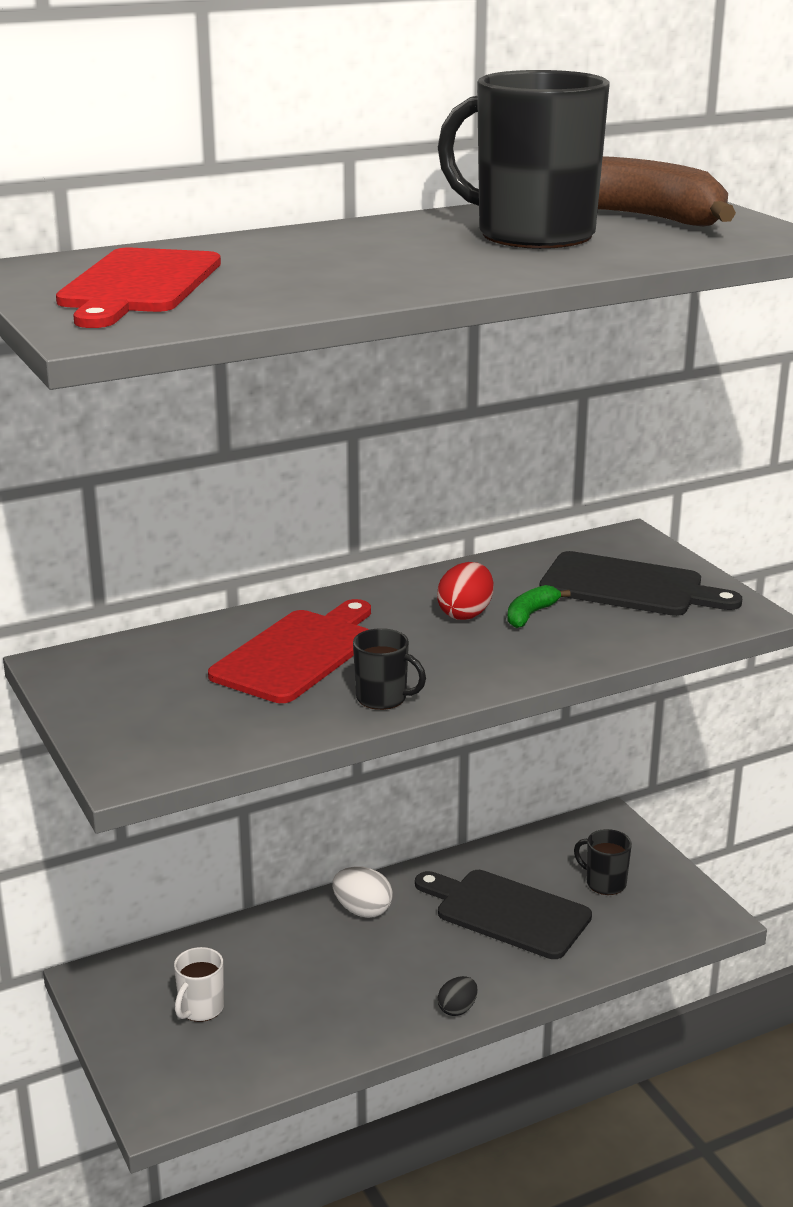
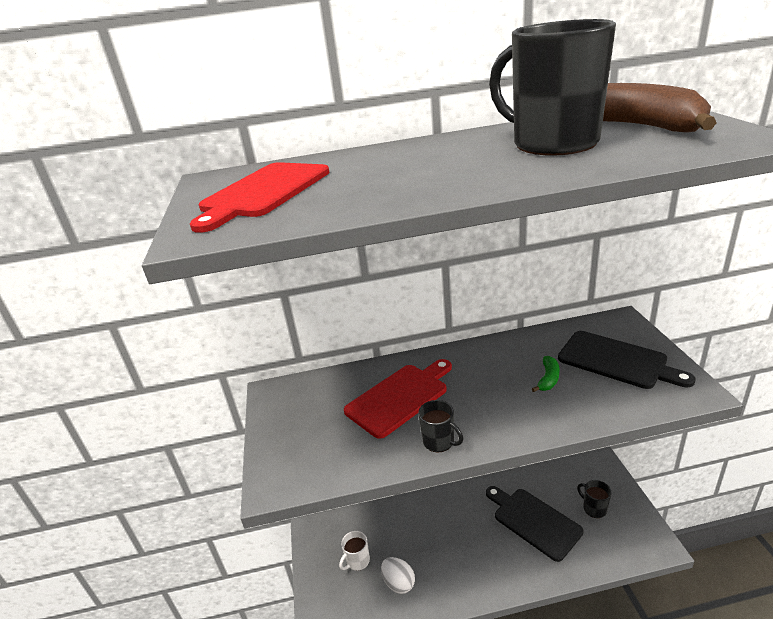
camera: 20 degrees right, 5 degrees up
white egg [333,866,393,918] -> white egg moved to [381,557,415,594]
red egg [437,562,494,620] -> none
black egg [438,976,478,1016] -> none
green banana [507,585,571,628] -> green banana turned 150 degrees clockwise [532,356,559,392]

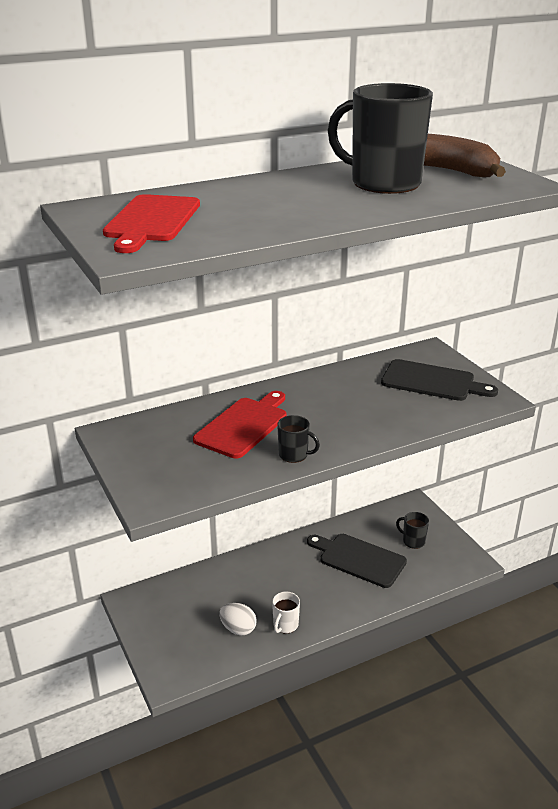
camera: 20 degrees left, 0 degrees up
white mug [339,531,370,571] -> white mug moved to [272,591,300,634]
green banana [532,356,559,392] -> none

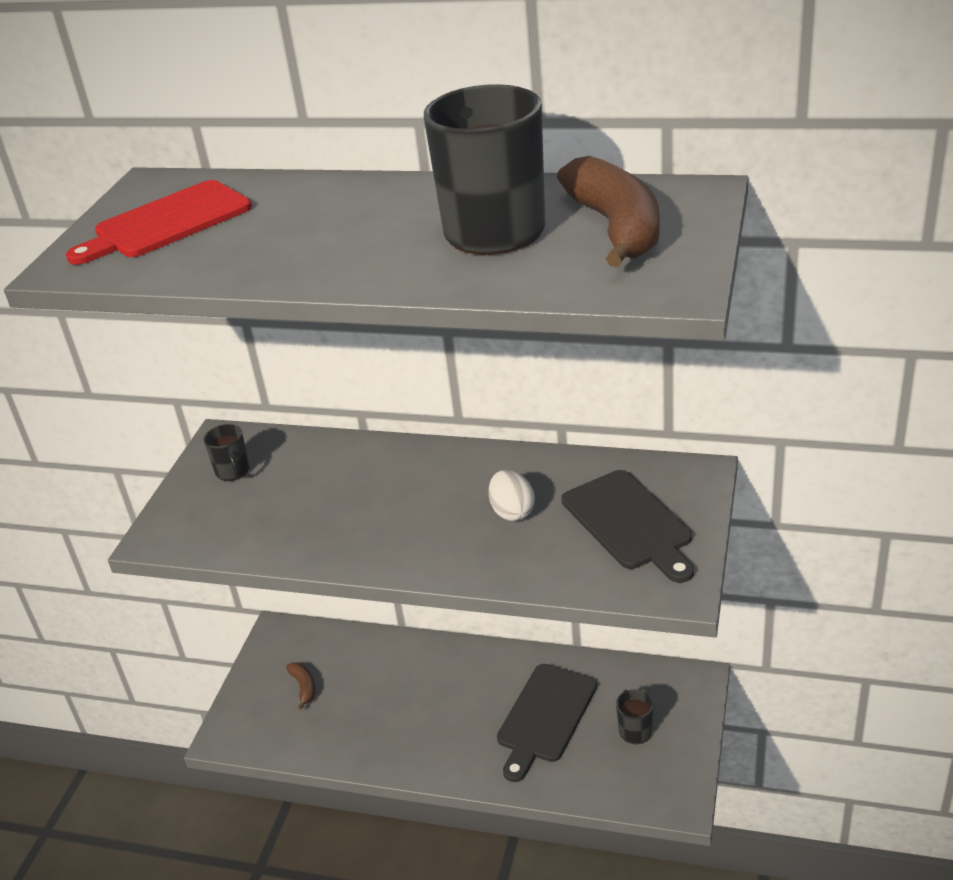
camera: 45 degrees right, 5 degrees up
red cutting board [193,391,287,458] -> none
white egg [219,603,257,635] -> white egg moved to [488,470,535,521]
white mug [272,591,300,634] -> none
black mug [277,415,320,463] -> black mug moved to [204,424,250,481]
black cutting board [307,534,407,588] -> black cutting board turned 135 degrees counterclockwise [497,664,597,782]
none -> brown banana [286,662,315,710]

